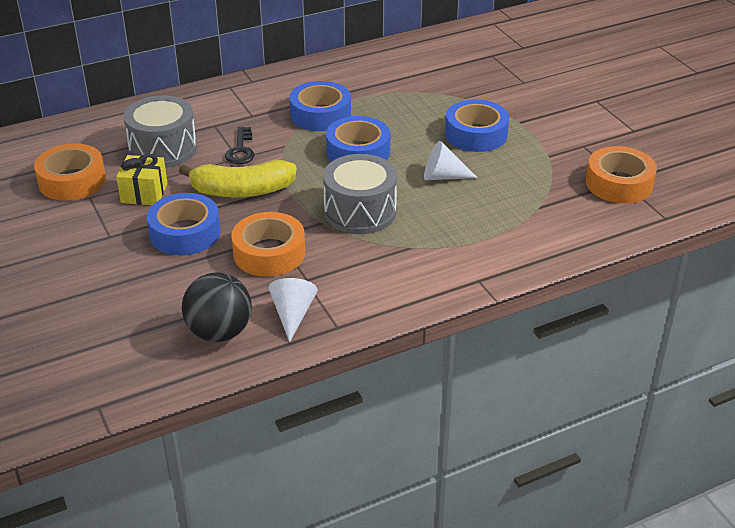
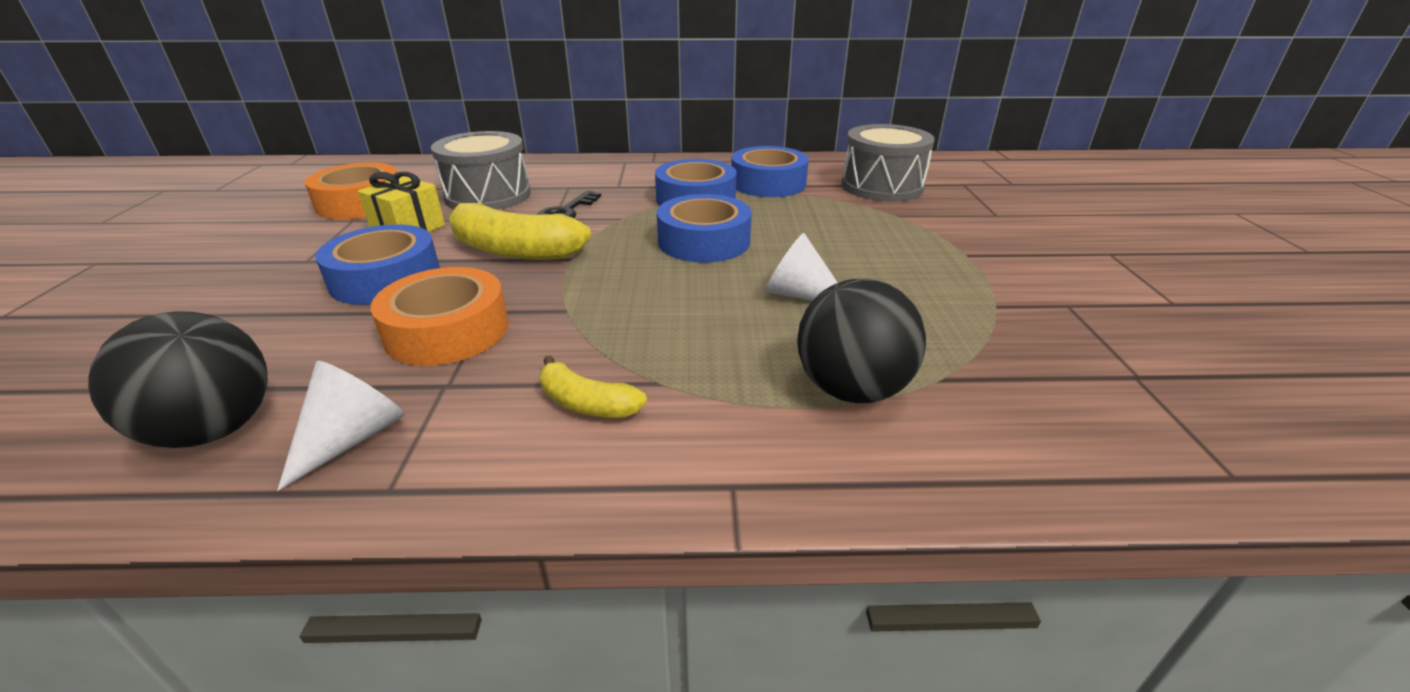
camera: 25 degrees right, 5 degrees down
grey drum [323,154,397,234] -> grey drum moved to [841,124,935,201]
blue tape [445,99,509,152] -> blue tape moved to [731,146,809,197]
orange tape [586,146,657,204] -> none
none -> yellow banana [540,355,647,418]
none -> black ball [797,279,926,403]

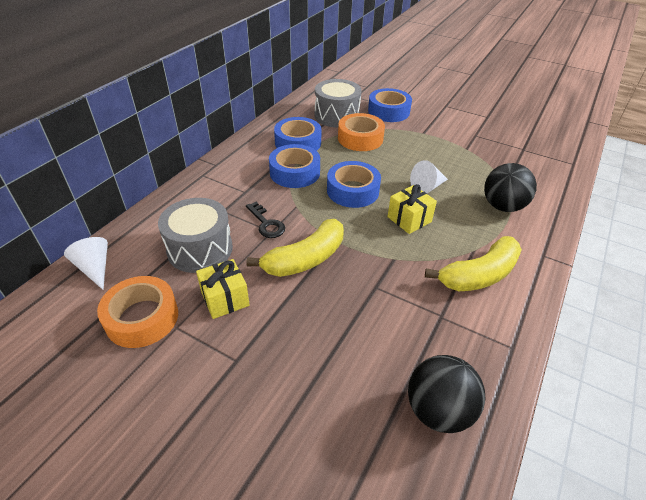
camera: 60 degrees left, 10 degrees up
white cone [277,361,405,491] -> white cone moved to [64,237,108,290]
blue tape [315,224,440,305] -> blue tape moved to [368,88,412,122]
orange tape [371,267,509,366] -> orange tape moved to [338,113,385,151]
yellow banana [540,355,647,418] -> yellow banana [425,236,522,291], size x1.86
none -> yellow gift [387,184,437,234]

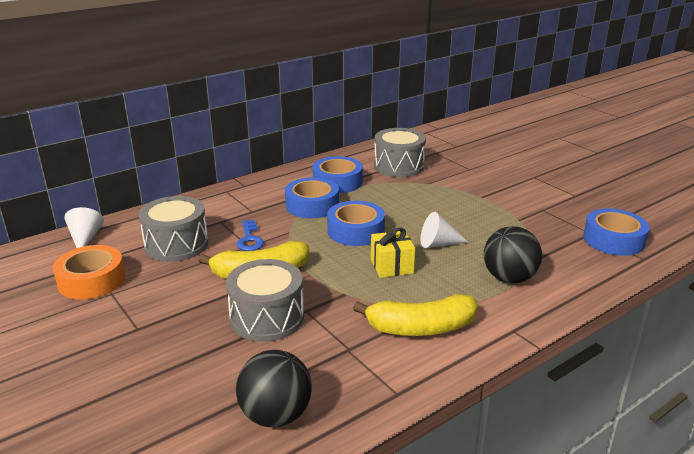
camera: 25 degrees right, 15 degrees down
yellow gift [196,259,250,319] -> none
black key [246,202,285,238] -> blue key [237,220,264,251]
orange tape [338,113,385,151] -> none
blue tape [368,88,412,122] -> blue tape moved to [583,208,650,256]
none -> grey drum [226,259,304,342]

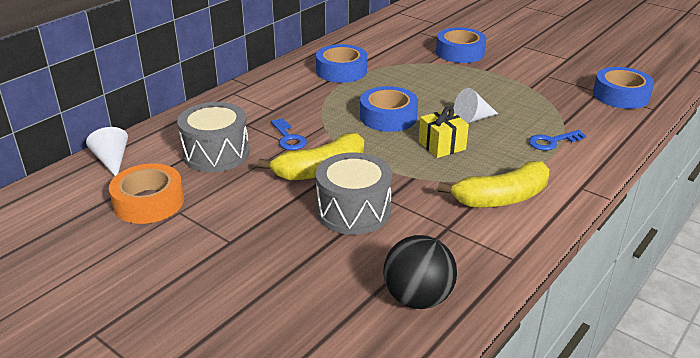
camera: 15 degrees left, 5 degrees up
blue tape [285,177,339,218] -> blue tape moved to [436,27,486,63]
grey drum [374,128,426,177] -> none
black ball [484,226,542,283] -> blue key [528,130,586,151]

